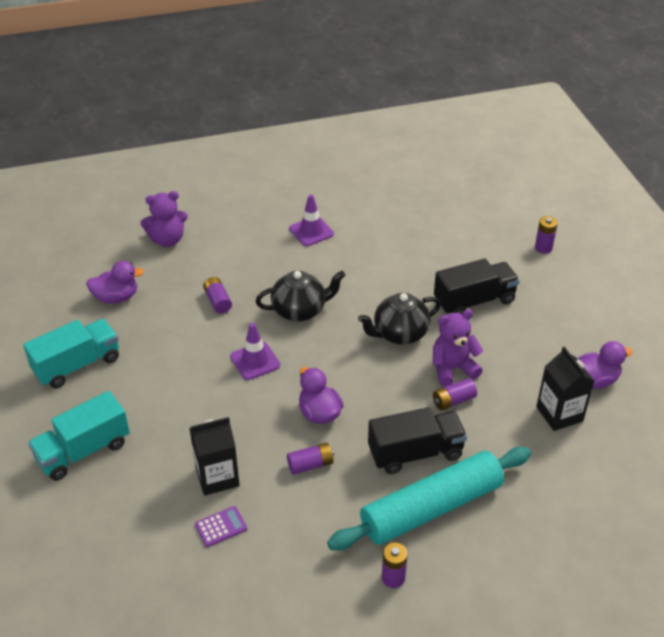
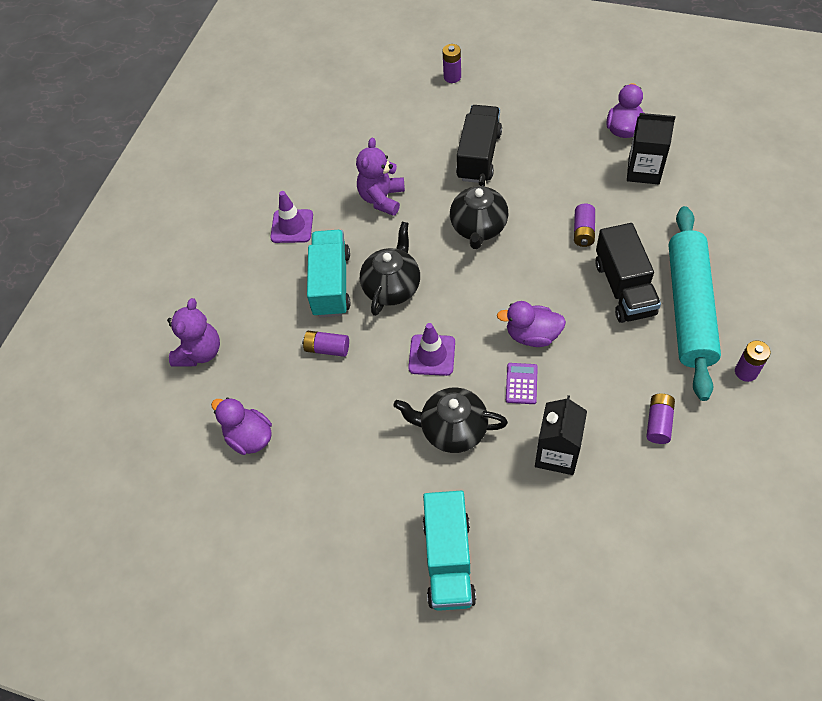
camera: 50 degrees left, 15 degrees up
turquoise truck [23,319,119,388] -> turquoise truck moved to [307,230,350,317]
purple duck [86,261,144,304] -> purple duck turned 75 degrees counterclockwise [211,397,272,455]
purple calculator [195,506,247,547] -> purple calculator moved to [506,363,538,404]
purple battery [287,443,334,475] -> purple battery moved to [646,394,675,444]
black truck [368,407,467,474] -> black truck turned 150 degrees clockwise [596,223,661,323]
purple teddy bear [432,309,483,387] -> purple teddy bear moved to [356,138,405,216]
none -> black teapot [393,388,508,453]

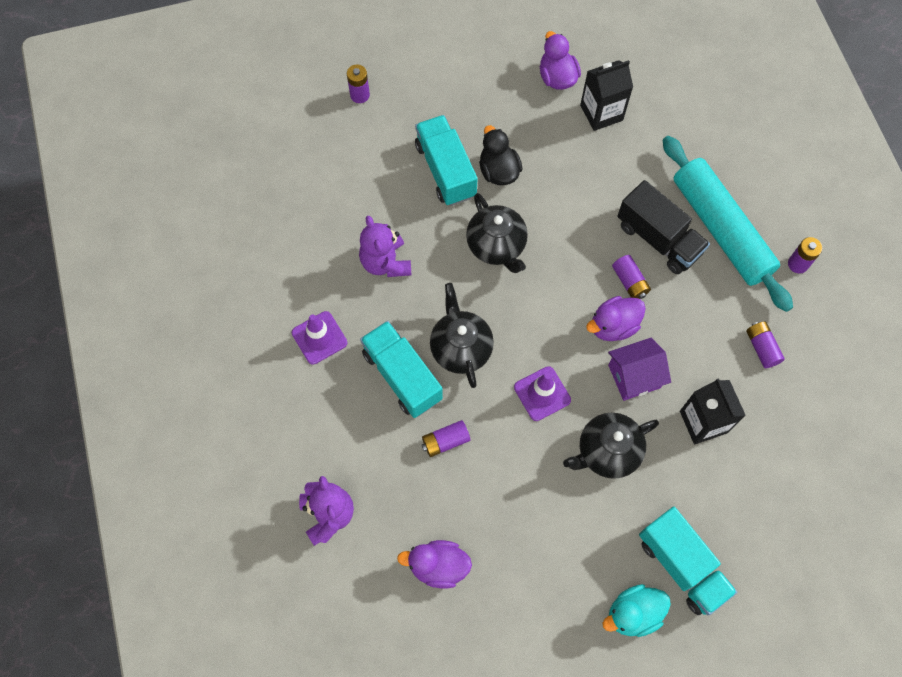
camera: 40 degrees left, 10 degrees up
black truck [456,105,502,183] -> turquoise truck [415,115,478,206]
purple calculator [506,363,538,404] -> purple house [608,338,671,401]
purple battery [574,204,595,247] -> purple battery moved to [612,255,651,299]
none -> black duck [479,125,523,185]
none -> turquoise duck [603,584,671,637]

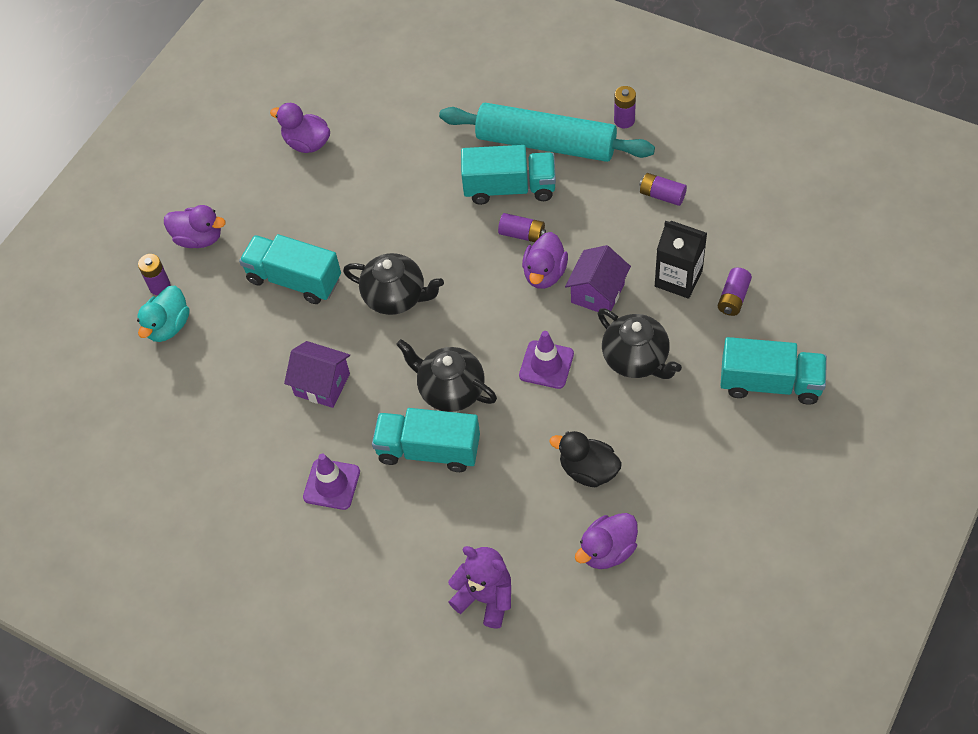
camera: 40 degrees left, 10 degrees down
purple teddy bear [359,216,411,277] -> purple house [284,341,350,408]
purple battery [422,420,470,457] -> purple battery moved to [718,268,752,316]
black duck [479,125,523,185] -> black duck moved to [550,431,622,487]
black teapot [563,413,659,479] -> black teapot turned 60 degrees counterclockwise [598,308,682,379]
black carton [580,60,633,131] -> none
turquoise duck [603,584,671,637] -> turquoise duck moved to [137,286,189,342]
black truck [617,180,710,274] -> turquoise truck [461,145,556,205]
none -> purple duck [164,205,226,248]

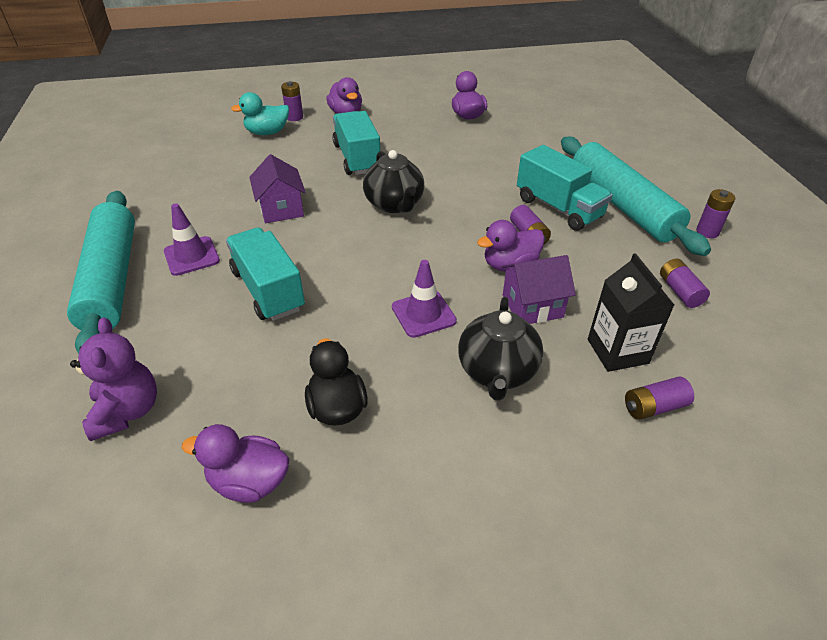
camera: 45 degrees right, 15 degrees down
black teapot [396,339,497,412] -> none
turquoise truck [720,337,827,405] -> none
none -> turquoise rolling pin [67,191,135,354]

